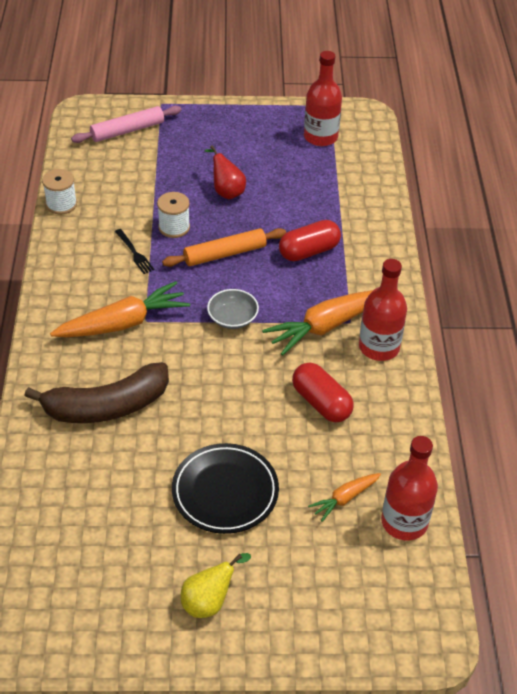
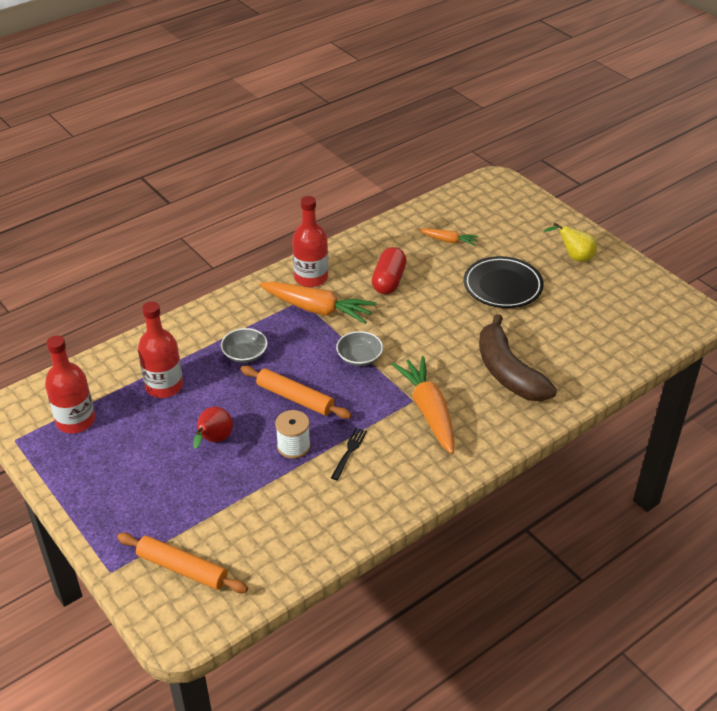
camera: 125 degrees left, 5 degrees down
brown banana [24,362,169,423] -> brown banana turned 150 degrees counterclockwise [479,314,557,401]
white spool [42,169,77,214] -> none
orange carrot [50,281,190,337] -> orange carrot turned 45 degrees clockwise [392,356,454,454]
pink rolling pin [71,106,181,143] -> orange rolling pin [117,533,248,593]
red capsule [279,220,341,261] -> grey bowl [221,328,268,363]
red bottle [381,436,438,541] -> red bottle moved to [138,302,183,398]

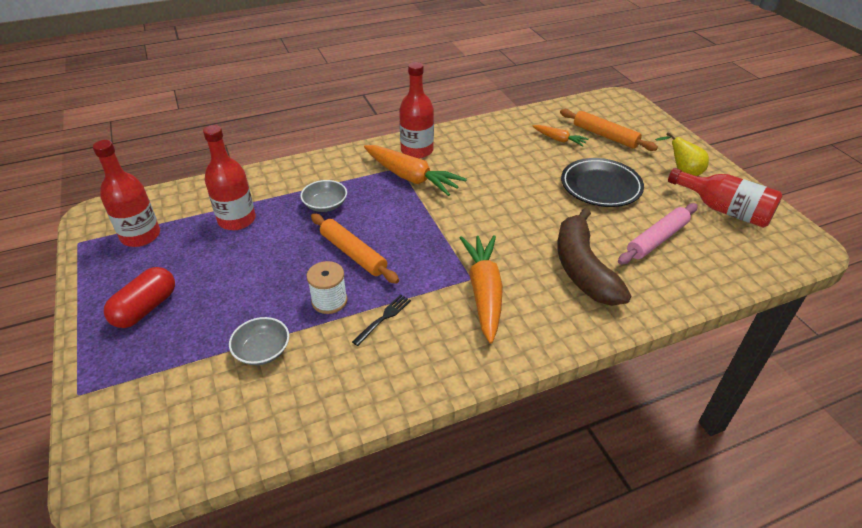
camera: 15 degrees right, 0 degrees up
orange rolling pin [117,533,248,593] -> orange rolling pin moved to [560,109,658,151]
red pear [193,407,233,449] -> none
grey bowl [336,331,383,366] -> grey bowl moved to [229,317,289,365]
red capsule [372,247,407,294] -> red capsule moved to [104,267,175,328]
none -> pink rolling pin [618,203,698,265]
none -> red bottle [668,168,782,228]

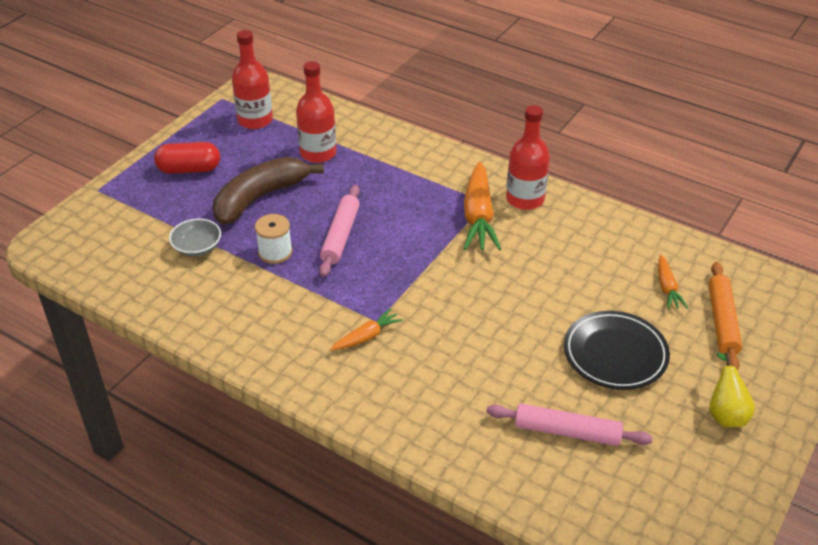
camera: 55 degrees right, 0 degrees up
grey bowl [300,180,347,212] -> none
orange rolling pin [311,213,399,284] -> pink rolling pin [319,185,360,277]
black fork [352,295,411,346] -> none
orange carrot [460,235,503,344] -> orange carrot [330,308,403,350], size x0.53
brown banana [557,208,631,306] -> brown banana moved to [213,157,324,225]
red bottle [668,168,782,228] -> none

